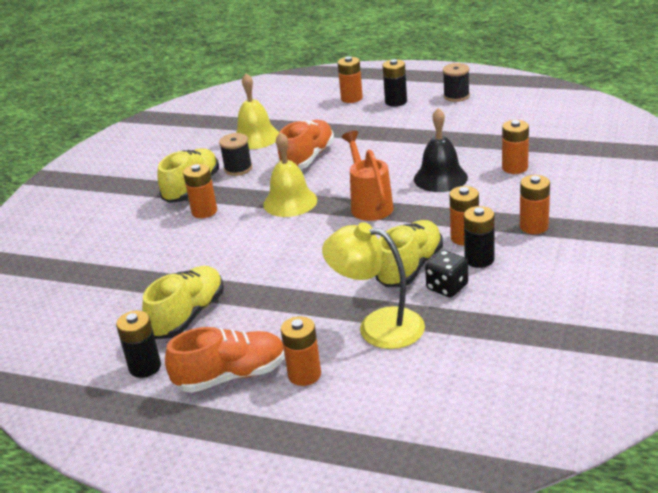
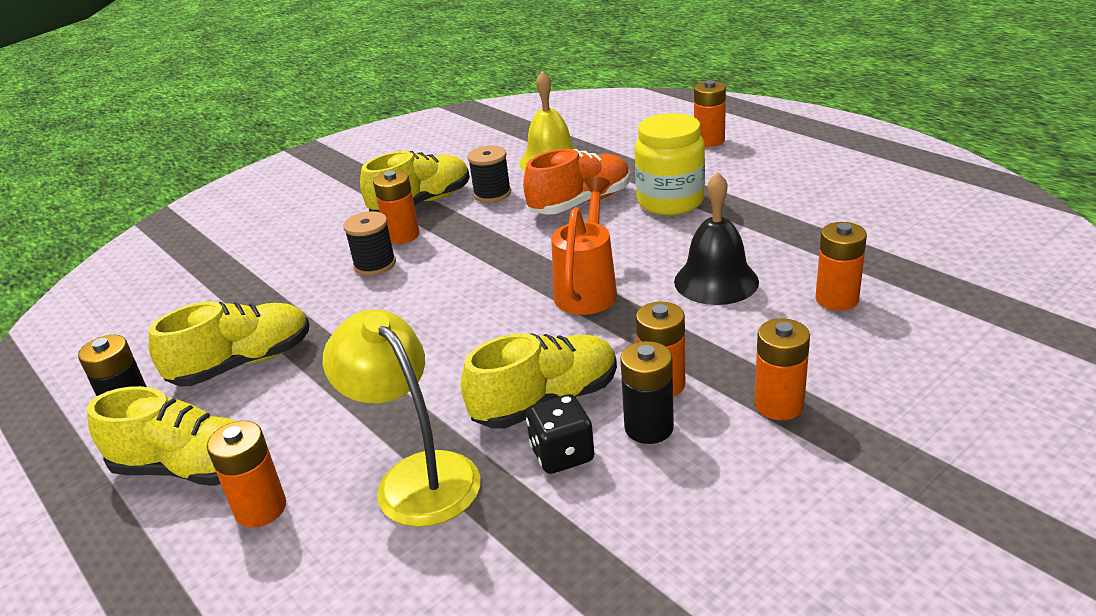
camera: 30 degrees right, 0 degrees up
orange shoe [165,327,285,393] -> yellow shoe [87,386,236,486]
yellow bell [263,132,317,217] -> none
black battery [383,59,407,107] -> none
black spool [443,63,470,102] -> black spool moved to [343,211,396,276]
none -> yellow jar [635,113,705,215]

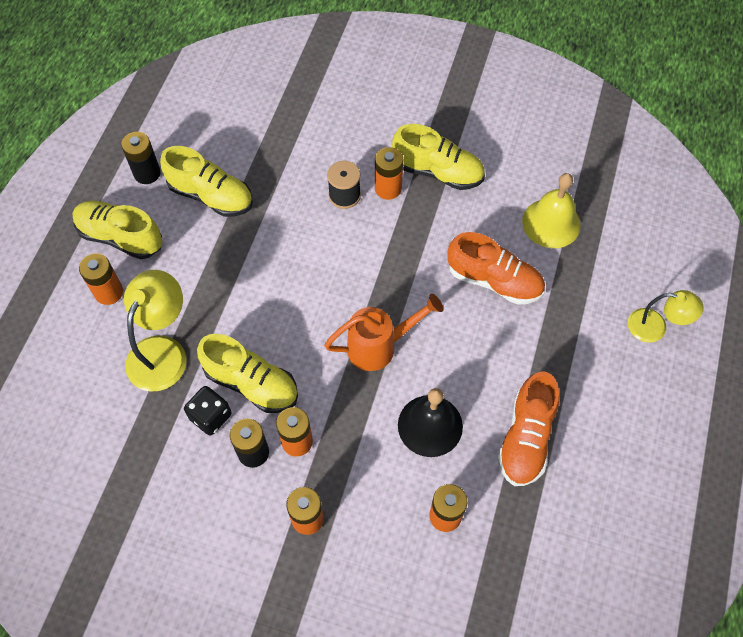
camera: 55 degrees right, 30 degrees up
yellow shoe [87,386,236,486] -> yellow shoe turned 135 degrees clockwise [72,201,162,259]
black spool [467,146,511,203] -> none
yellow jar [635,113,705,215] -> none
orange battery [694,80,726,147] -> yellow lamp [628,290,703,343]
none -> orange shoe [497,371,559,486]

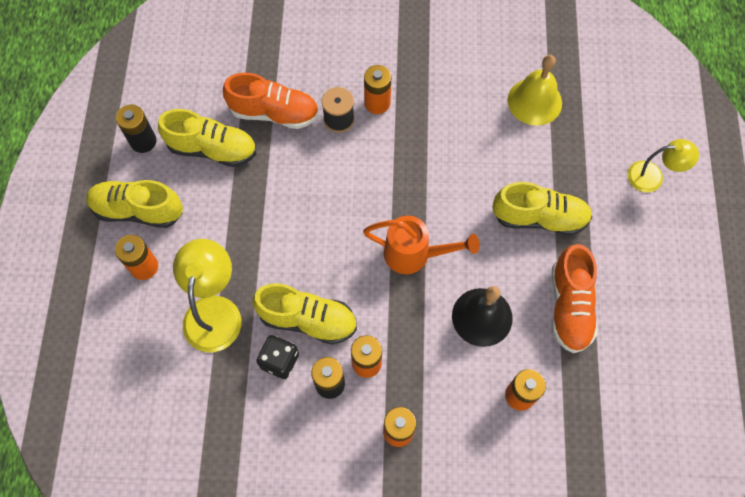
camera: 15 degrees left, 5 degrees up
orange watering can [324,294,443,371] -> orange watering can turned 45 degrees clockwise [363,216,480,274]
yellow shoe [392,124,485,190] -> yellow shoe moved to [492,182,592,236]
orange shoe [447,232,545,305] -> orange shoe moved to [223,73,319,129]

